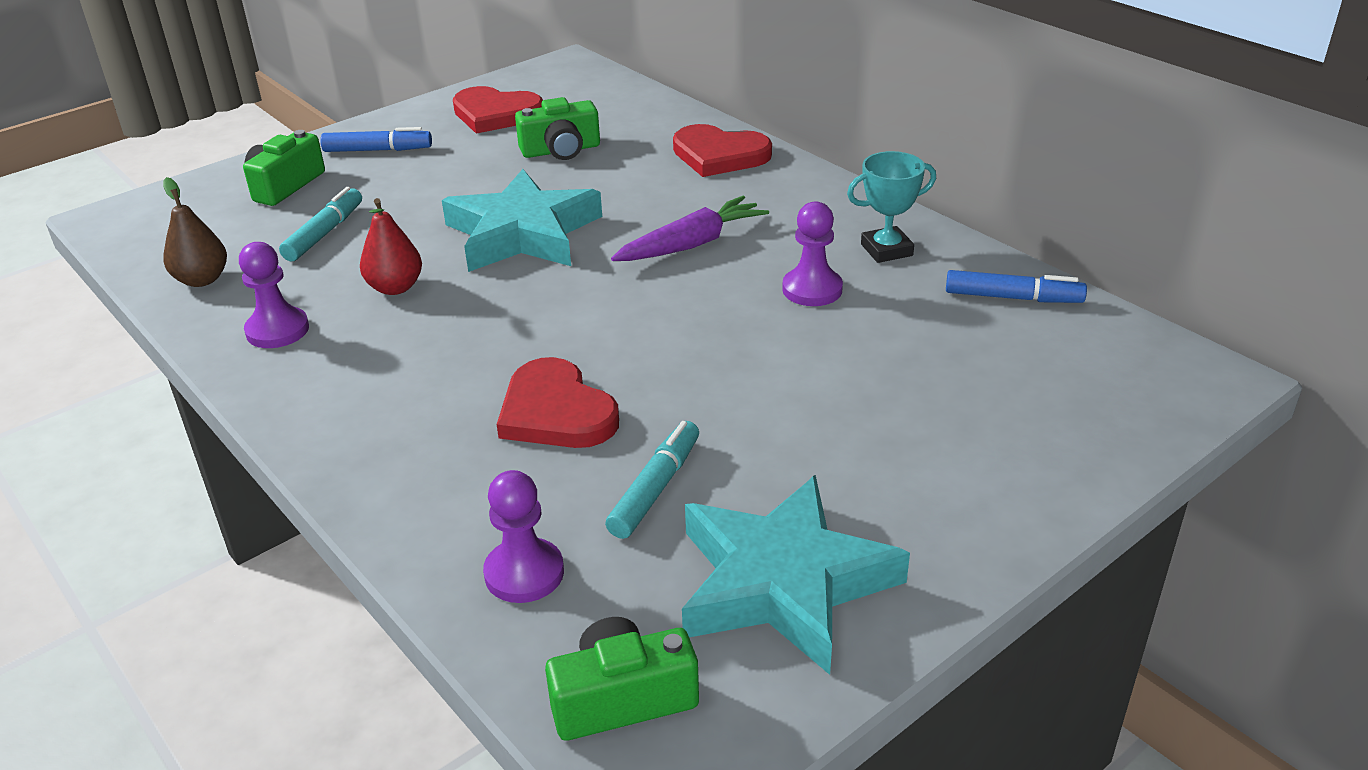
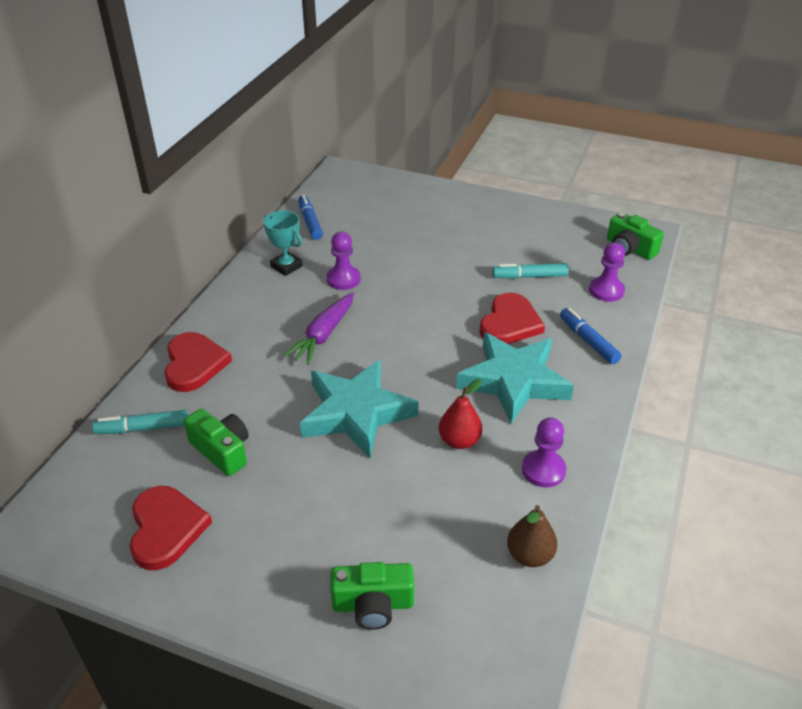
camera: 120 degrees left, 5 degrees up
turquoise marker [279,187,362,261] -> turquoise marker moved to [92,410,189,434]
blue marker [320,127,432,152] -> blue marker moved to [560,308,622,364]
purple carrot [611,196,769,261] -> purple carrot turned 90 degrees counterclockwise [283,293,354,365]
turquoise star [682,475,910,675] -> turquoise star moved to [456,332,574,424]

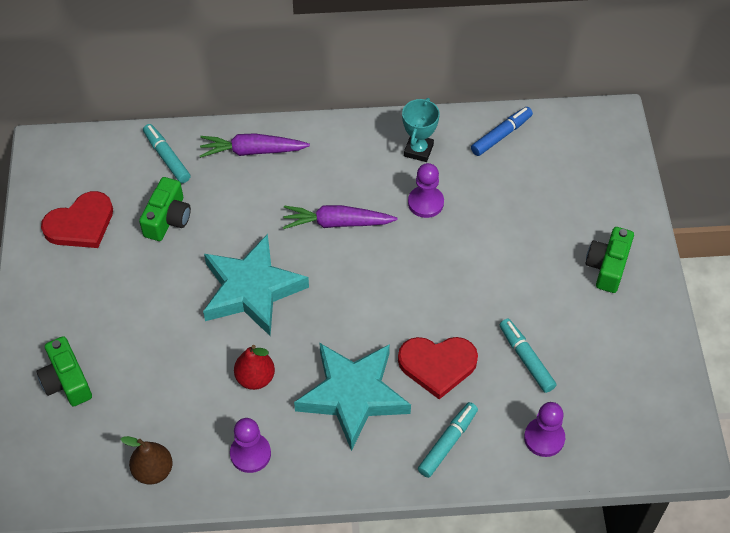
camera: 65 degrees right, 15 degrees up
red heart [164,332,232,392] -> purple carrot [200,133,310,158]
blue marker [560,308,622,364] -> turquoise marker [418,402,478,478]
green camera [607,212,664,260] -> green camera moved to [585,227,634,293]

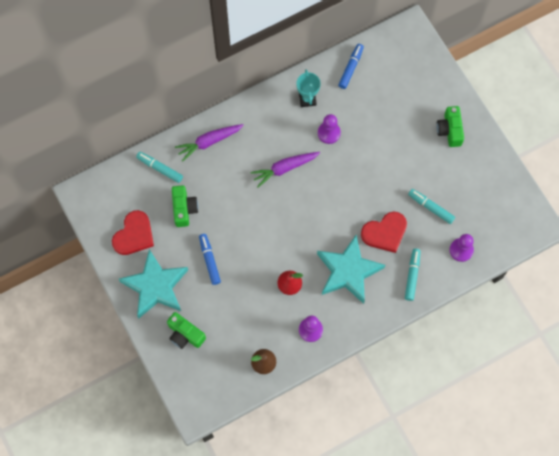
camera: 25 degrees left, 15 degrees up
turquoise star [203,234,309,336] -> turquoise star moved to [119,249,188,318]
none -> blue marker [199,234,221,285]

